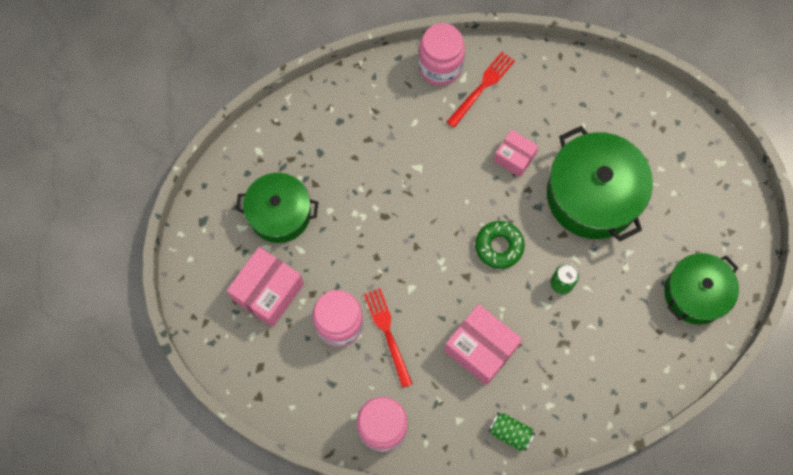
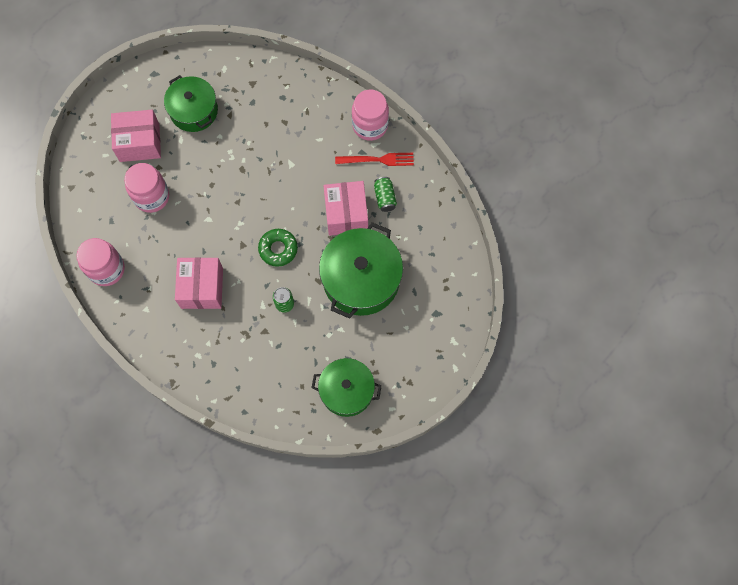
camera: 50 degrees right, 0 degrees up
red fork [364,288,413,388] -> none
green can [488,413,535,451] -> green can moved to [374,177,397,212]
pink box [494,130,539,177] -> pink box [324,181,368,236], size x1.63

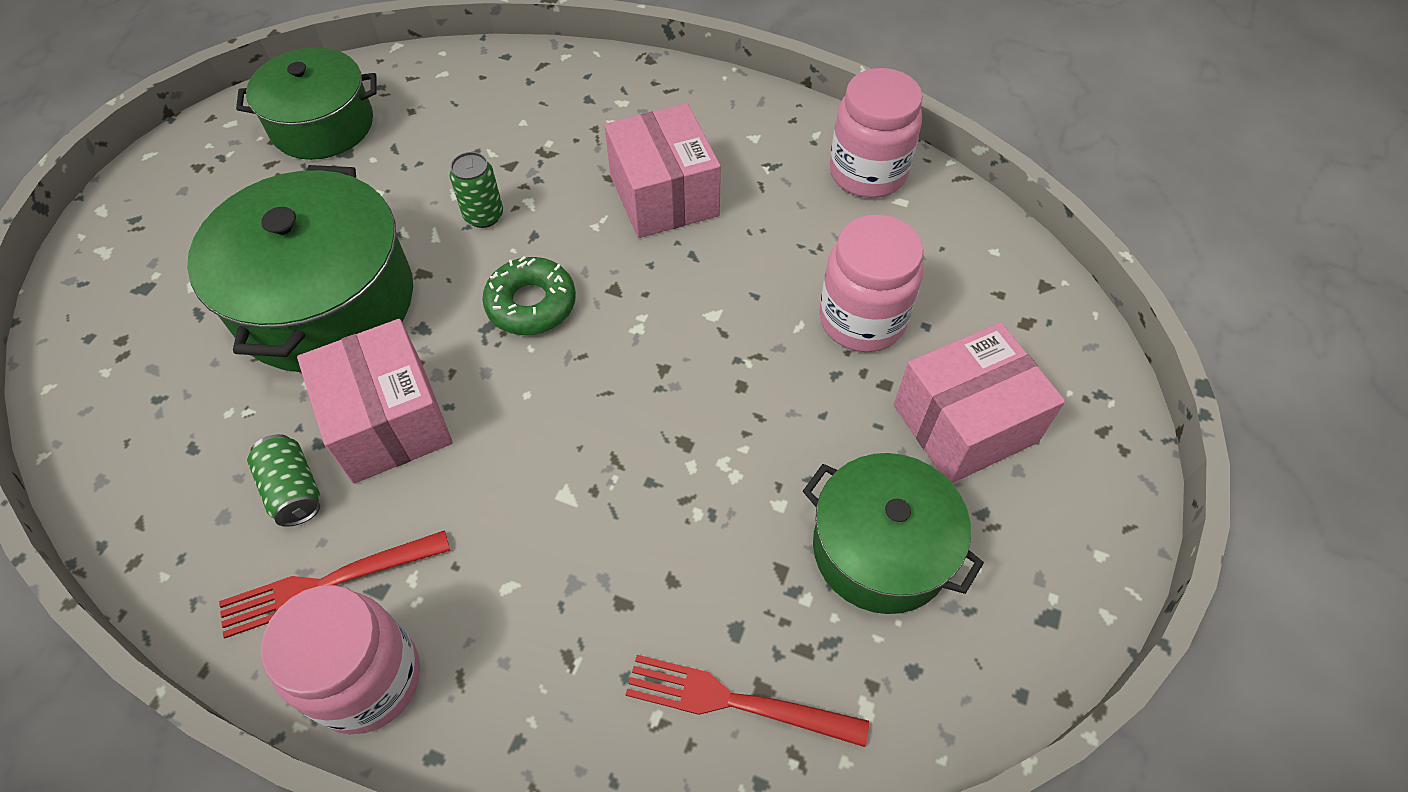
camera: 160 degrees right, 15 degrees down
none -> red fork [626,655,869,747]

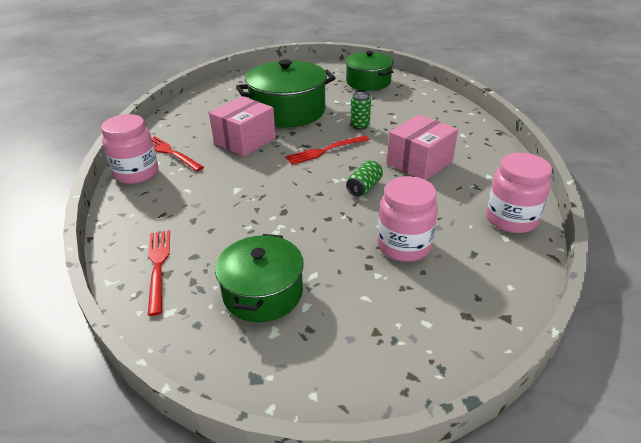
camera: 65 degrees right, 20 degrees down
green can [247,434,320,527] -> green can moved to [346,160,383,196]
green donut [482,256,576,335] -> red fork [285,135,370,165]
pink box [894,322,1065,483] -> none

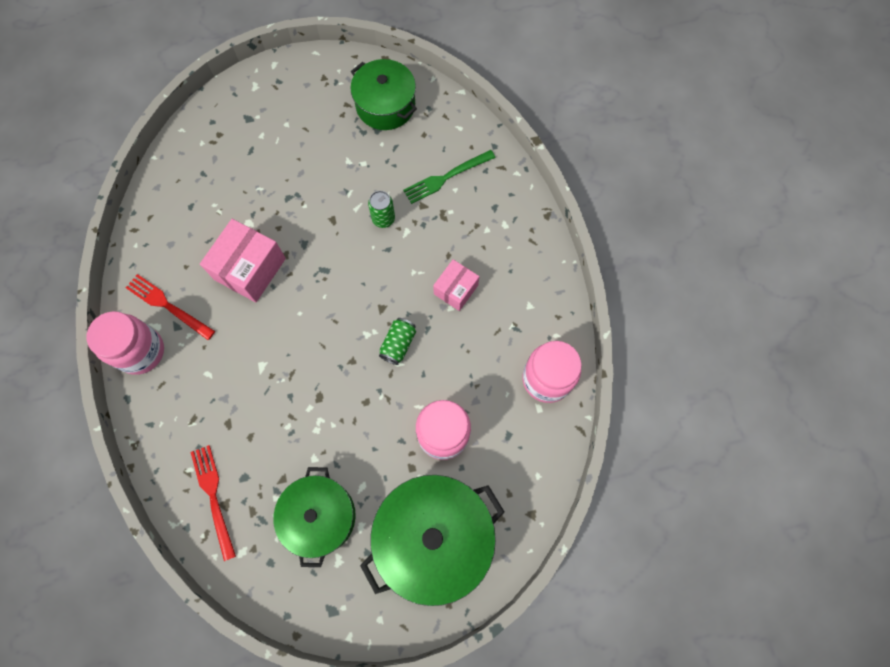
camera: 10 degrees left, 35 degrees up
green pot [236,59,336,128] -> green pot moved to [360,475,504,606]
red fork [285,135,370,165] -> none
pink box [387,114,458,180] -> pink box [433,259,479,311], size x0.61
none -> green fork [403,150,496,204]

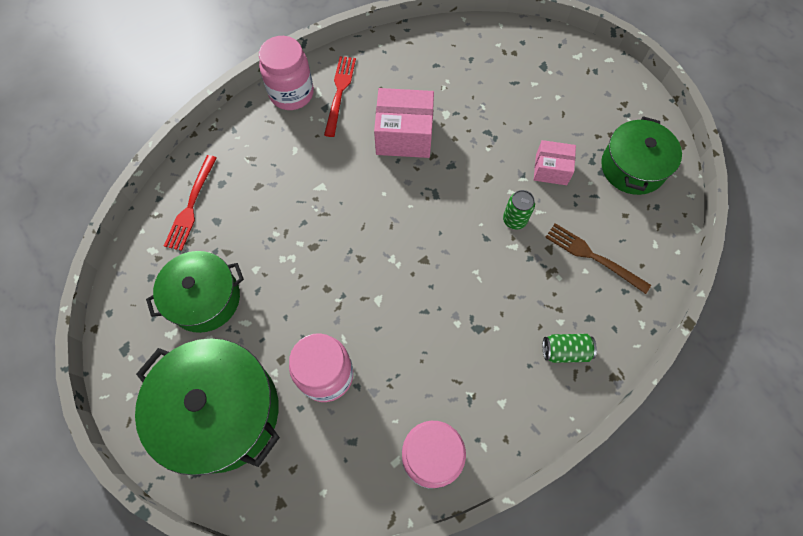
camera: 65 degrees right, 5 degrees down
red fork [190,445,236,561] -> red fork turned 150 degrees clockwise [164,155,217,251]
green can [379,318,416,365] -> green can moved to [543,334,597,363]
green fork [403,150,496,204] -> brown fork [545,223,651,294]
pink box [433,259,479,311] -> pink box moved to [534,140,576,185]

